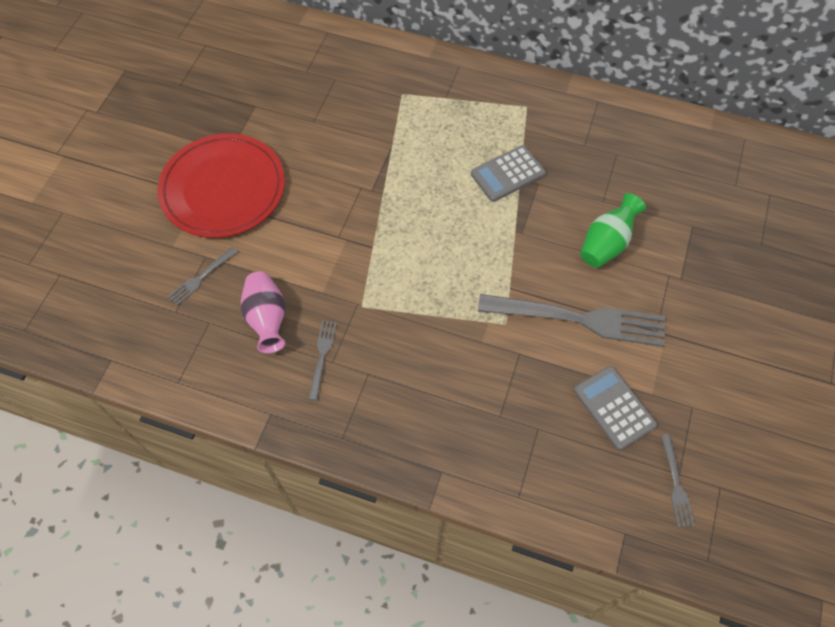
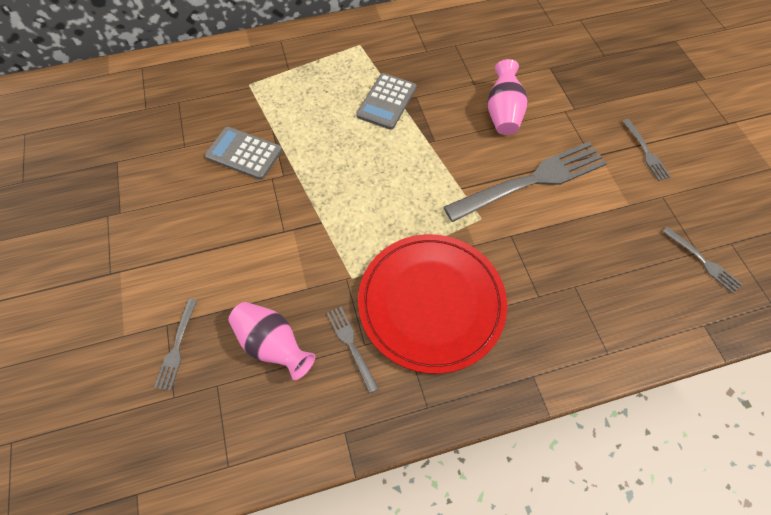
camera: 35 degrees left, 0 degrees up
red plate [157,134,285,238] -> red plate moved to [358,234,507,374]
grey calculator [574,366,657,450] -> grey calculator moved to [205,127,282,180]
green vase [580,193,646,268] -> pink vase [487,59,528,135]
none -> grey fork [622,119,671,181]

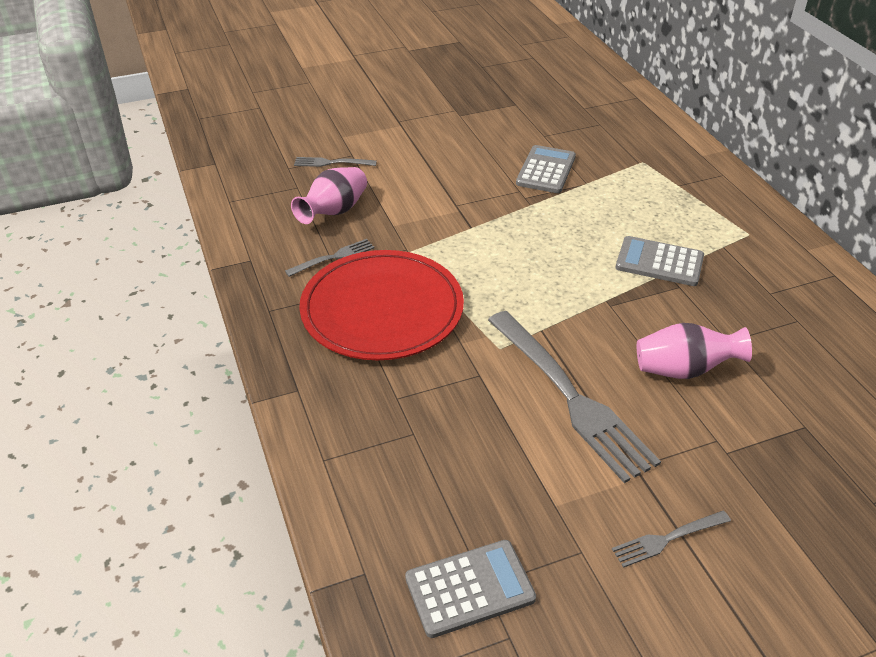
camera: 85 degrees right, 20 degrees down
grey fork [662,227,742,293] -> grey calculator [405,540,536,638]

